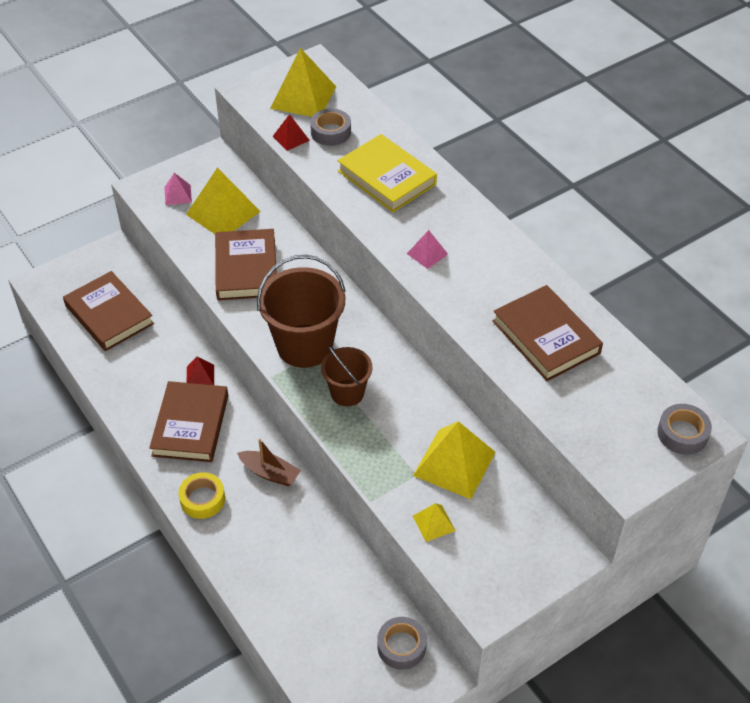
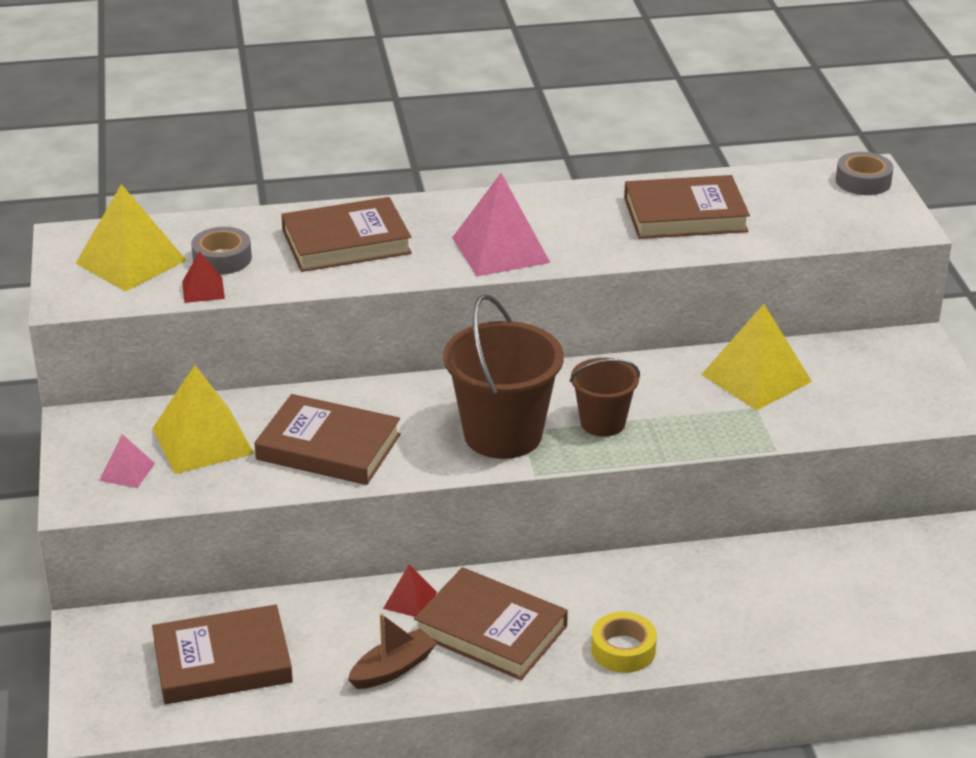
camera: 65 degrees left, 15 degrees down
brown boat [237,439,301,486] -> brown boat moved to [348,613,437,689]
yellow book [337,134,437,212] -> brown book [281,197,412,272]
grey tape [377,617,427,670] -> none
pink pyramid [407,230,448,269] -> pink pyramid [452,173,550,276], size x1.99
yellow pyramid [413,503,456,542] -> none

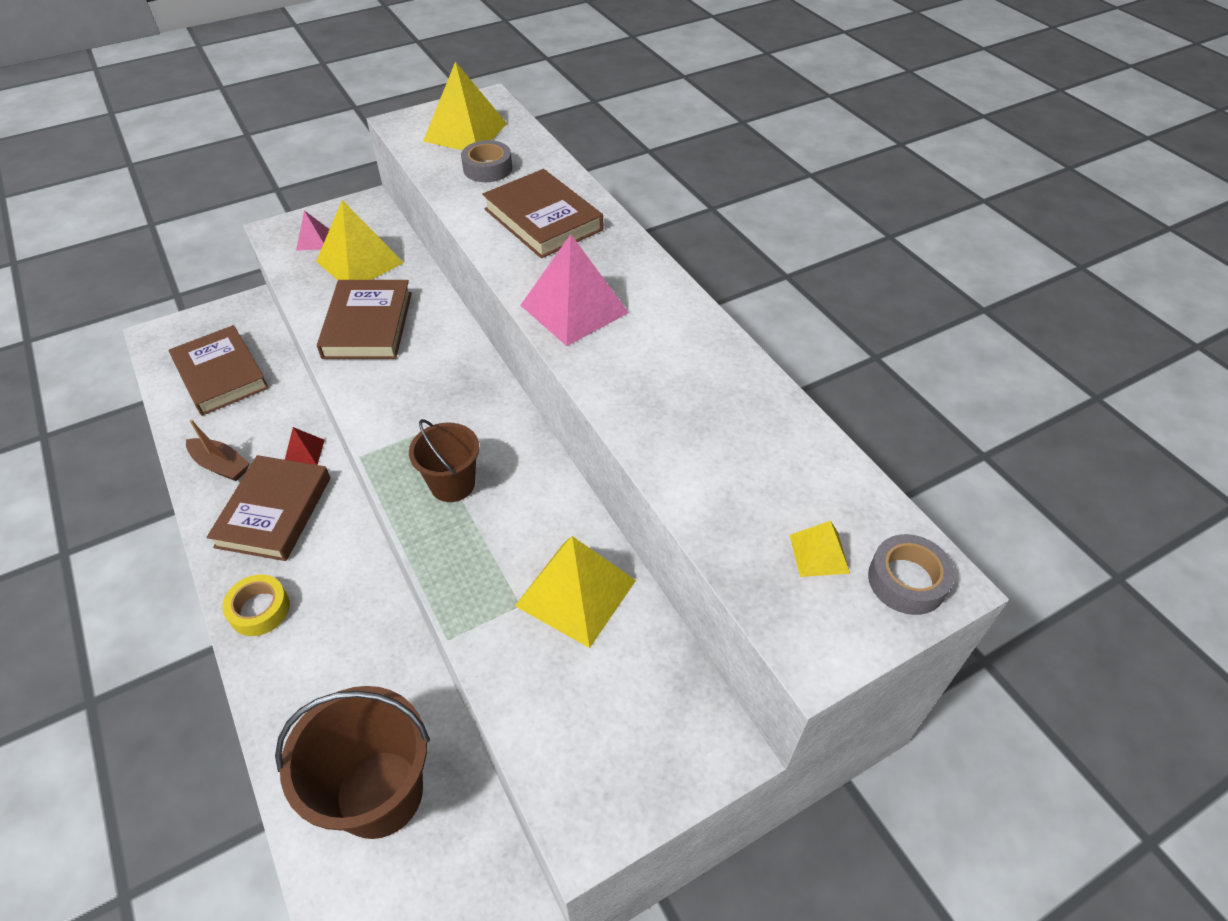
camera: 70 degrees right, 15 degrees up
red pyramid [182,251,225,303] -> none
brown bucket [443,294,564,459] -> brown bucket moved to [275,686,430,839]
brown book [624,175,750,239] -> none
none -> yellow pyramid [790,521,850,577]

